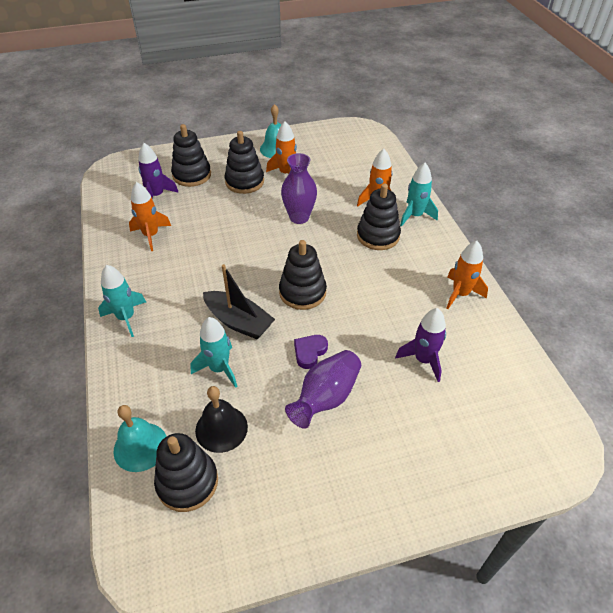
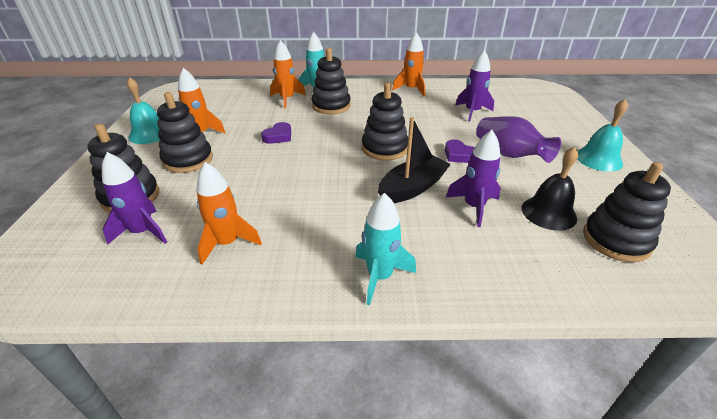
camera: 75 degrees left, 10 degrees down
turquoise bell [114,405,167,472] -> turquoise bell moved to [577,99,628,171]
turquoise rocket [190,317,237,388] -> purple rocket [446,130,501,227]
purple vase [281,153,317,224] -> purple heart [261,122,291,144]

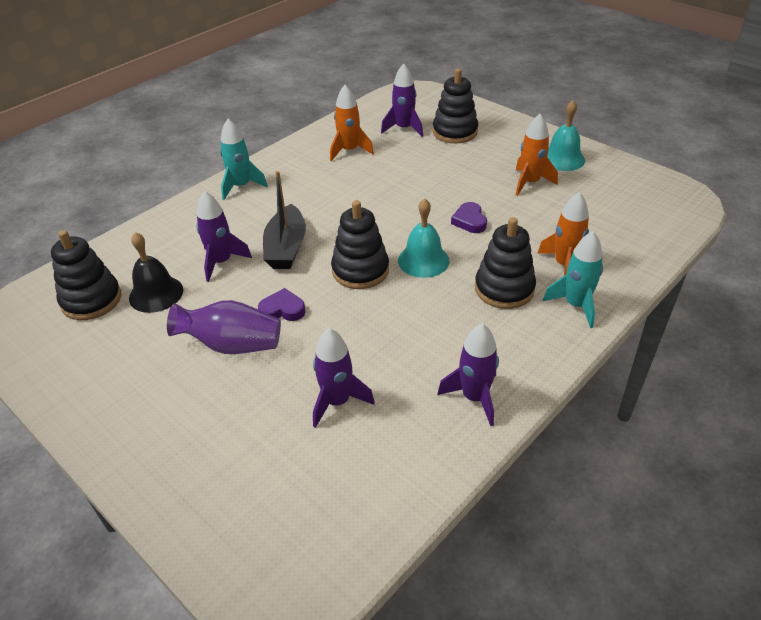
camera: 135 degrees right, 5 degrees up
black stacking toy [157,92,213,173] -> none
orange rocket [392,32,425,96] -> purple rocket [437,323,499,426]
turquoise bell [577,99,628,171] -> turquoise bell moved to [398,199,450,278]

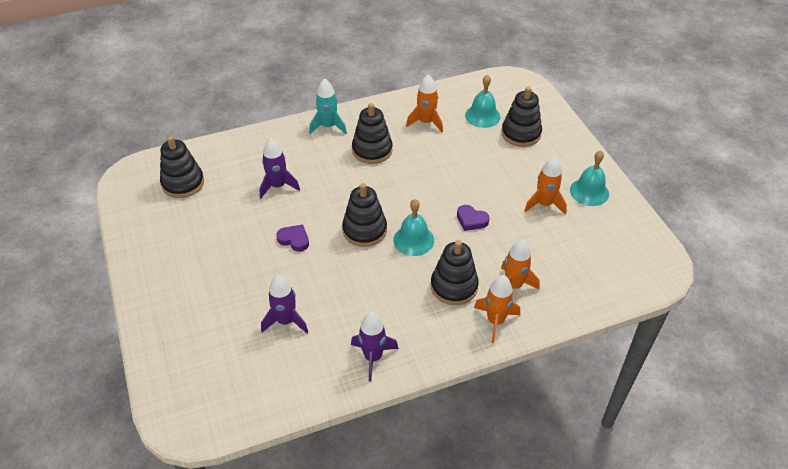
camera: 25 degrees right, 5 degrees up
black bell [129,232,183,313] -> none
purple vase [167,300,281,354] -> none
black boat [263,171,306,269] -> none
purple rocket [381,63,423,137] -> turquoise bell [465,74,501,128]
purple heart [451,202,487,233] -> purple heart turned 75 degrees counterclockwise [457,205,489,231]
turquoise rocket [543,231,603,328] -> orange rocket [474,275,520,344]
none -> black stacking toy [352,103,393,164]

